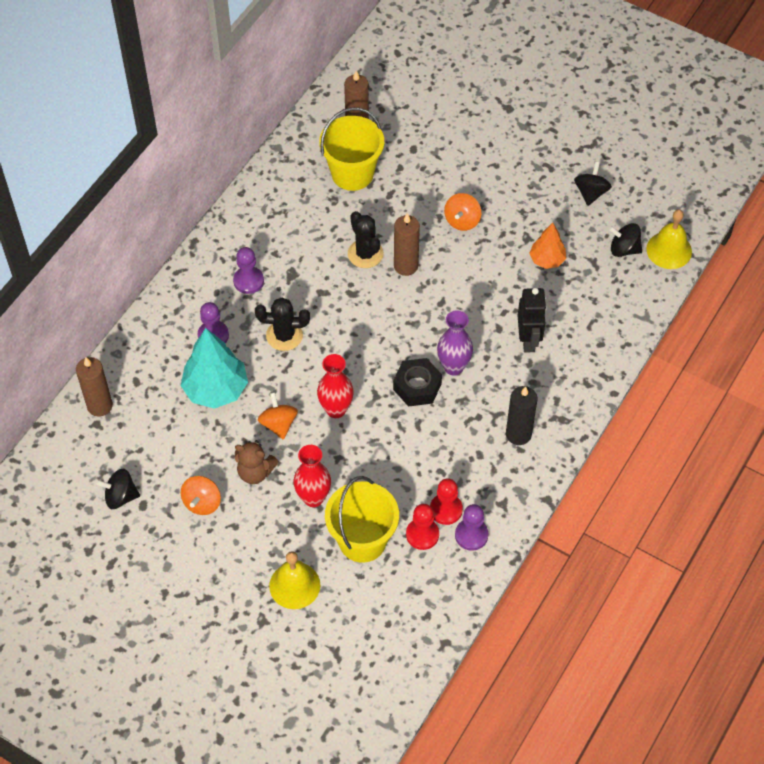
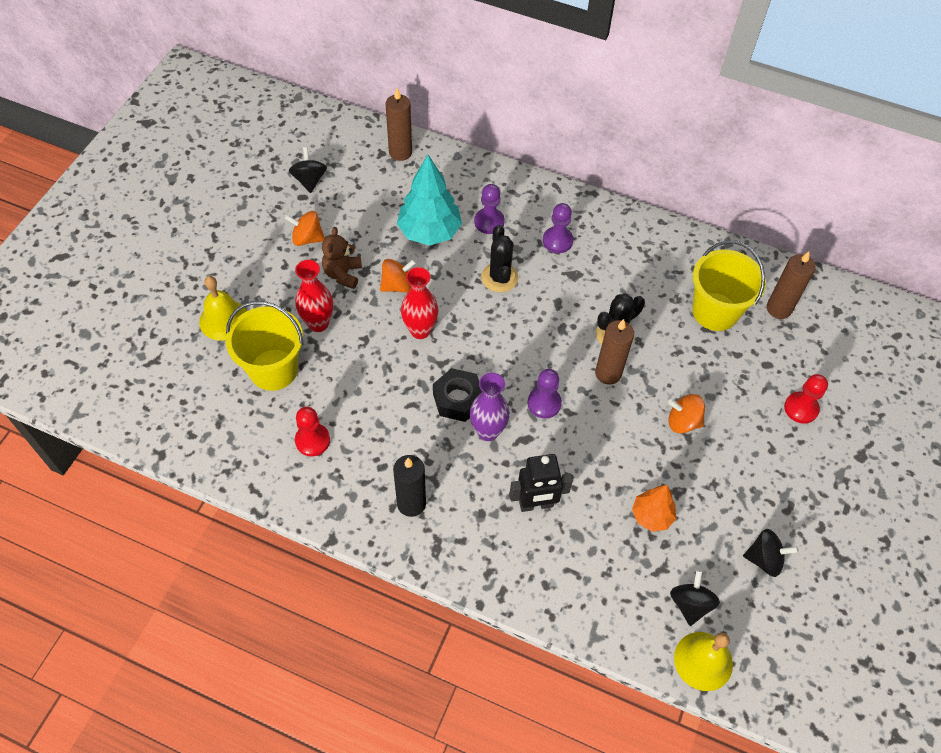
camera: 80 degrees right, 0 degrees up
red pawn [406,504,439,550] -> red pawn moved to [784,374,828,424]
purple pawn [455,504,488,551] -> purple pawn moved to [528,369,562,418]

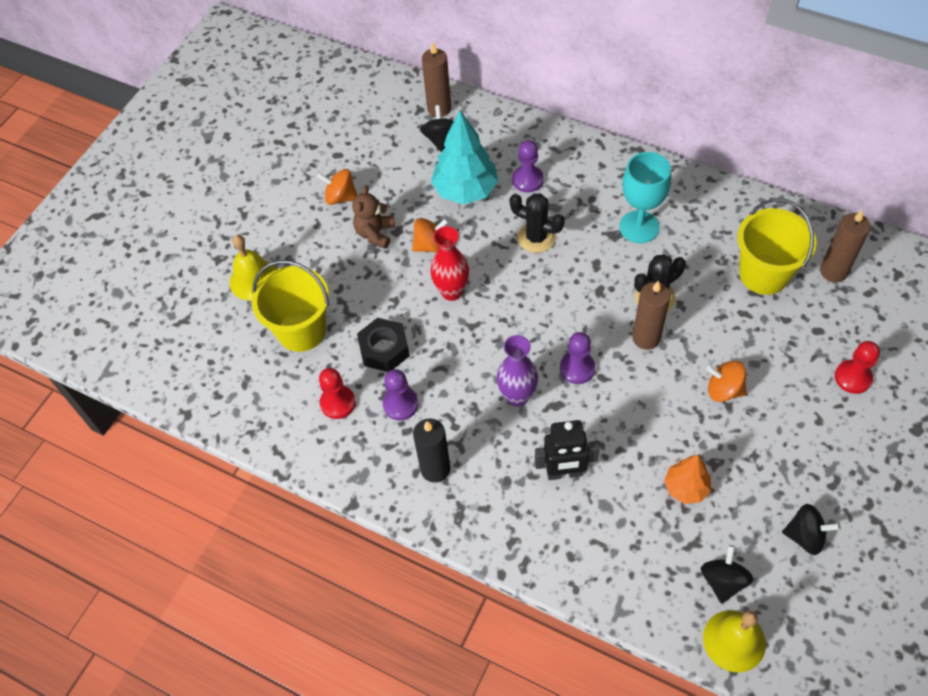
camera: 10 degrees right, 0 degrees up
black spinning top [289,147,327,193] -> black spinning top moved to [420,105,454,152]
red vase [295,260,333,332] -> none
black nut [433,368,483,422] -> black nut moved to [357,318,410,372]
black cactus [481,225,518,292] -> black cactus turned 60 degrees counterclockwise [510,193,565,253]
purple pawn [543,203,573,253] -> purple pawn moved to [383,369,419,421]
none -> turquoise goblet [619,152,671,243]

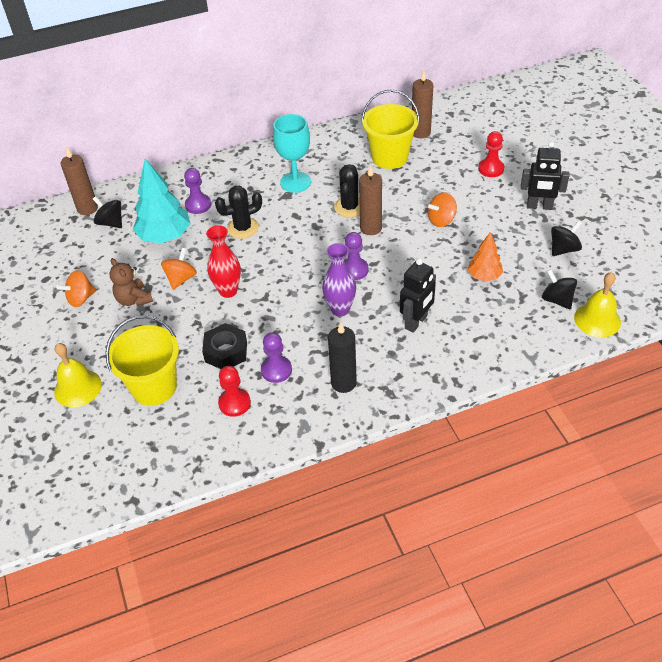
camera: 50 degrees left, 10 degrees down
none -> black robot [521,141,569,210]

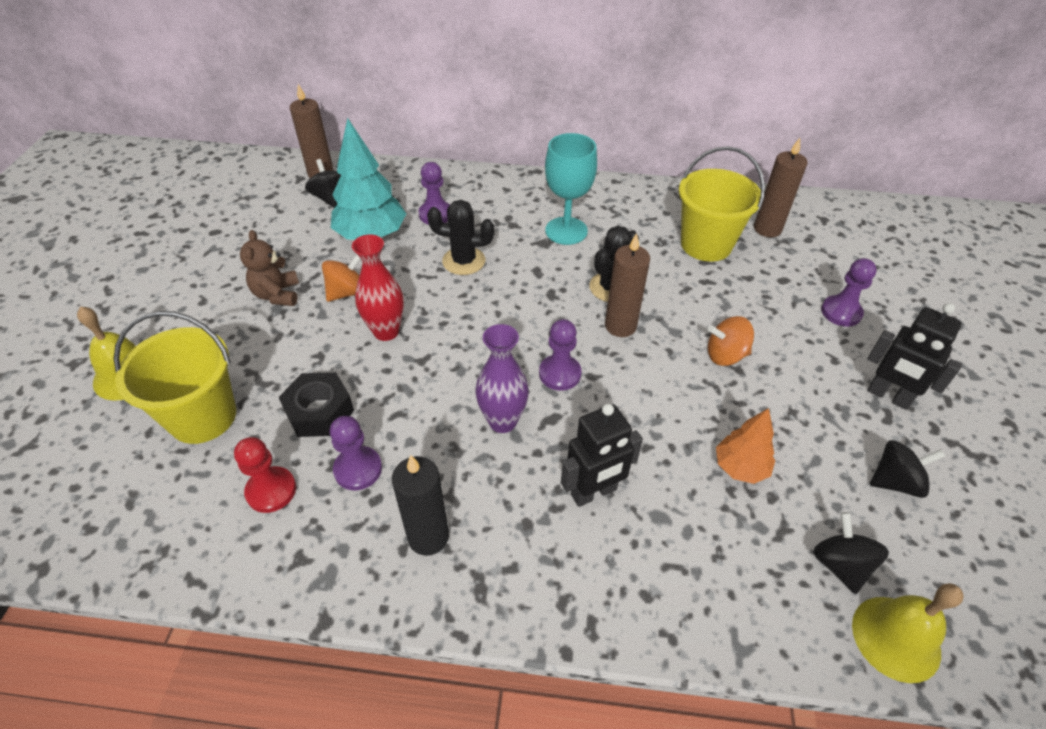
camera: 25 degrees right, 0 degrees up
orange spinning top [56,270,96,307] -> none
red pawn [478,131,504,177] -> purple pawn [821,258,877,327]

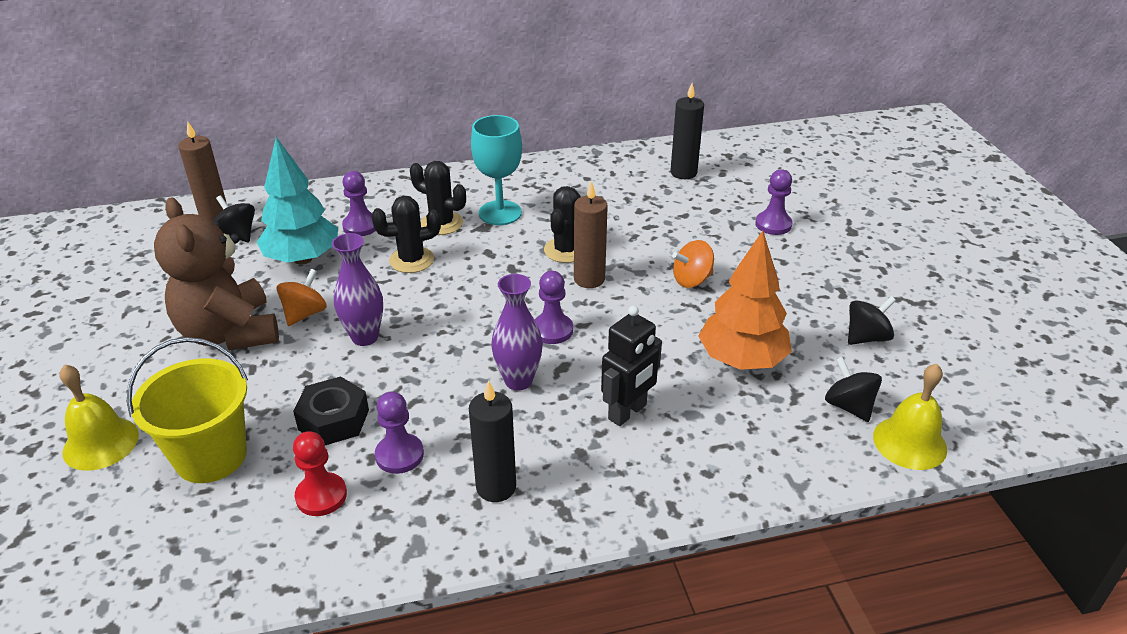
camera: 20 degrees left, 10 degrees down
brown teddy bear [240,230,299,306] -> brown teddy bear [154,197,279,350], size x1.92
red vase [352,235,404,341] -> purple vase [332,233,383,346]
yellow bucket [679,146,765,262] -> none
orange tree [716,408,775,484] -> orange tree [698,231,792,370], size x1.72
brown candle [754,138,808,237] -> black candle [670,83,704,179]
black robot [867,303,962,410] -> none
none -> black cactus [410,161,466,235]

